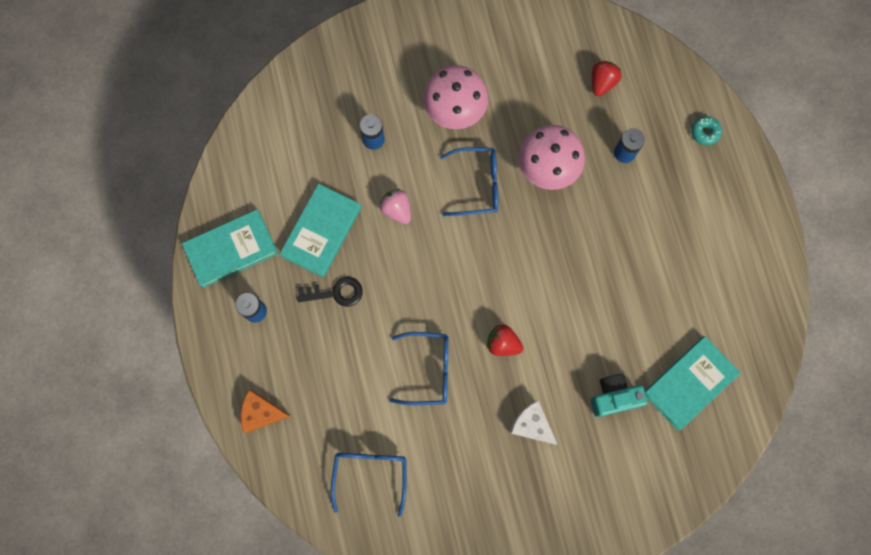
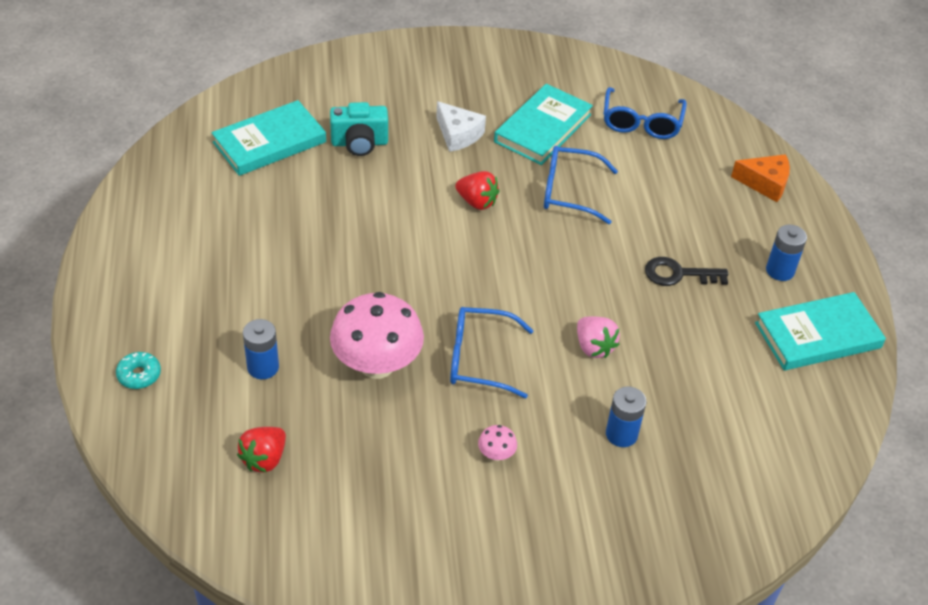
camera: 175 degrees left, 30 degrees down
turquoise book [280,184,361,277] -> turquoise book moved to [494,84,593,165]
pink mushroom [423,65,489,129] -> pink mushroom [478,425,517,461], size x0.40

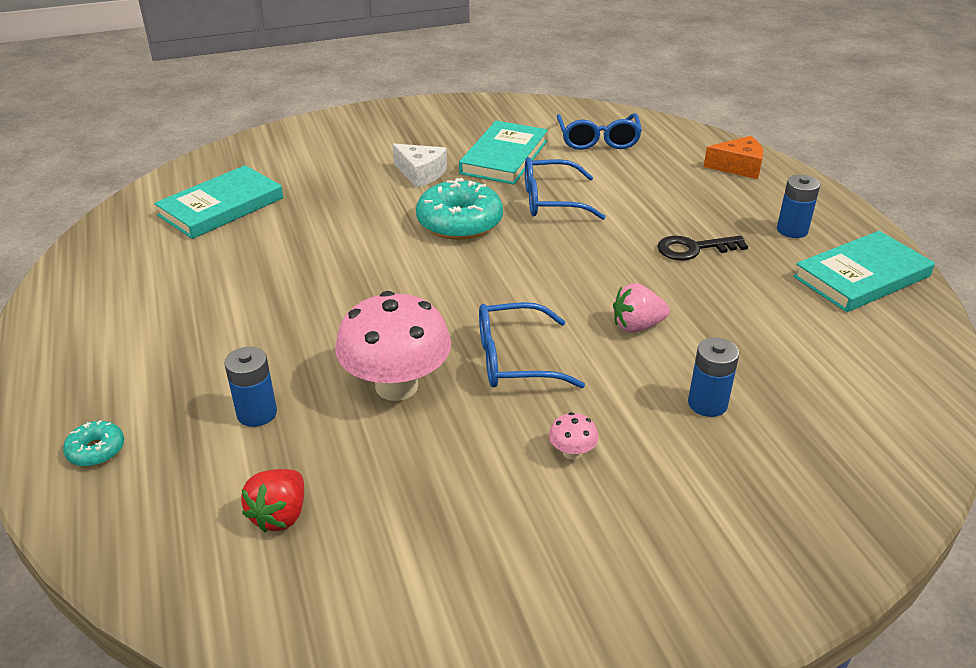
camera: 10 degrees left, 10 degrees down
turquoise camera [330,102,388,156] -> none
red strawberry [455,171,499,210] -> turquoise donut [416,178,503,240]
pink strawberry [577,316,620,358] -> pink strawberry turned 120 degrees clockwise [613,283,670,333]

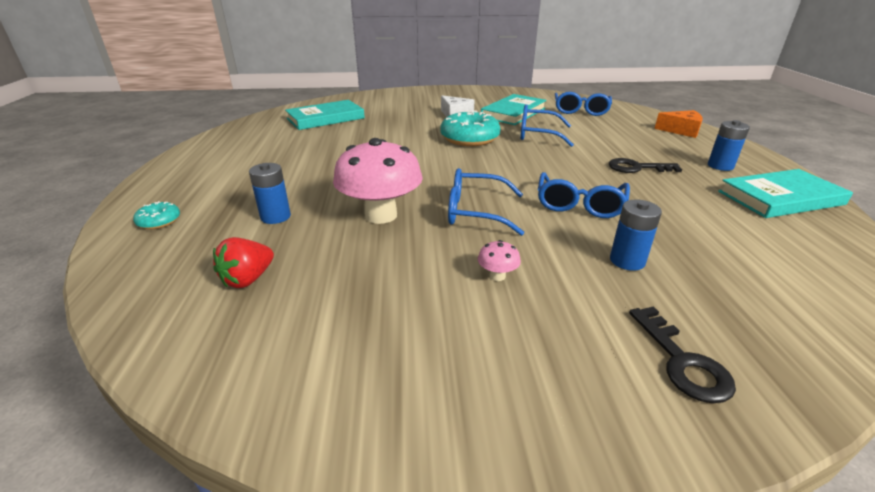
camera: 15 degrees right, 5 degrees down
pink strawberry [613,283,670,333] -> blue glasses [538,172,630,218]
none -> black key [629,306,736,403]

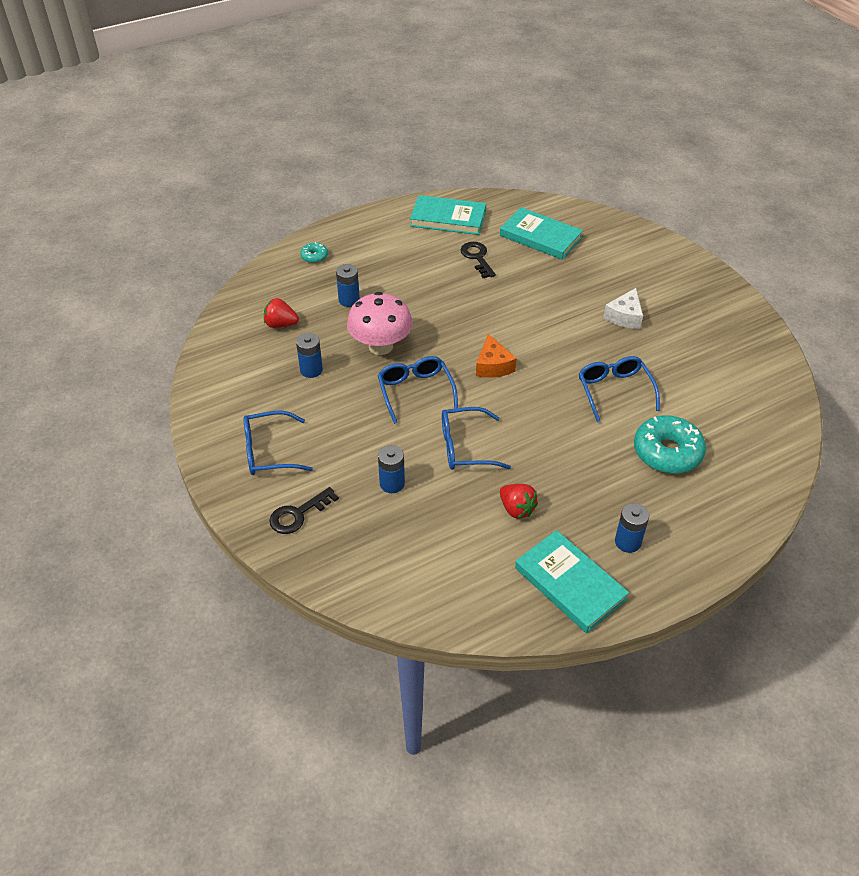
camera: 65 degrees right, 15 degrees up
turquoise donut [440,110,501,146] -> turquoise donut moved to [634,415,706,474]
pink mushroom [478,240,521,281] -> none
turquoise book [481,94,547,125] -> turquoise book moved to [410,195,486,235]
blue glasses [555,92,612,116] -> blue glasses moved to [243,411,313,475]
black key [609,158,682,173] -> black key moved to [460,242,496,278]
orange cheese [654,110,703,138] -> orange cheese moved to [476,334,517,378]
none -> blue battery [296,333,323,378]
none -> red strawberry [500,484,538,519]

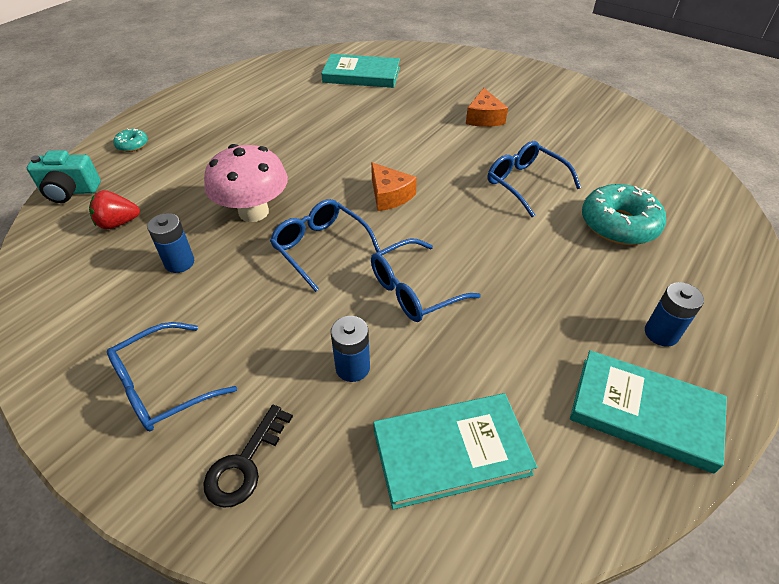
camera: 25 degrees left, 0 degrees up
blue battery [336,264,360,307] -> none
turquoise book [410,195,486,235] -> turquoise book moved to [373,393,537,510]
black key [460,242,496,278] -> none
red strawberry [500,484,538,519] -> none
white cheese [603,288,643,329] -> orange cheese [466,88,508,127]
none -> turquoise camera [27,150,101,203]

